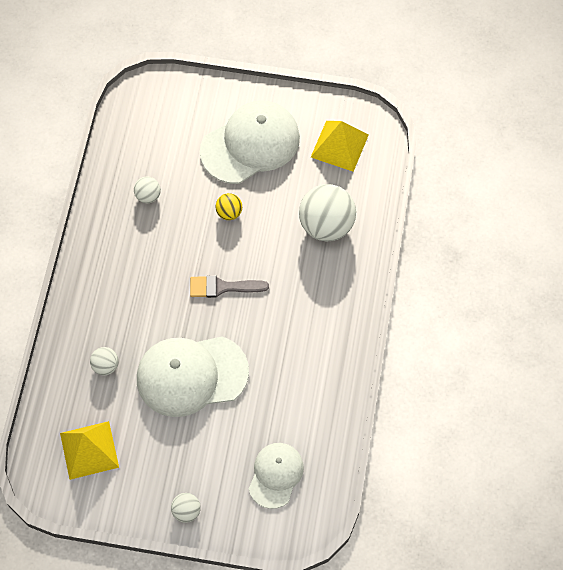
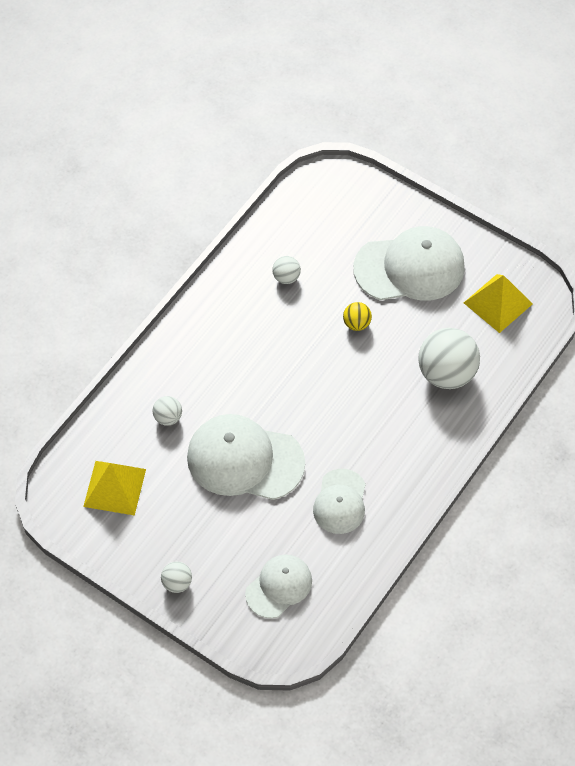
camera: 25 degrees right, 5 degrees down
grey brush [190,275,269,298] -> none
none -> white cap [313,469,366,534]

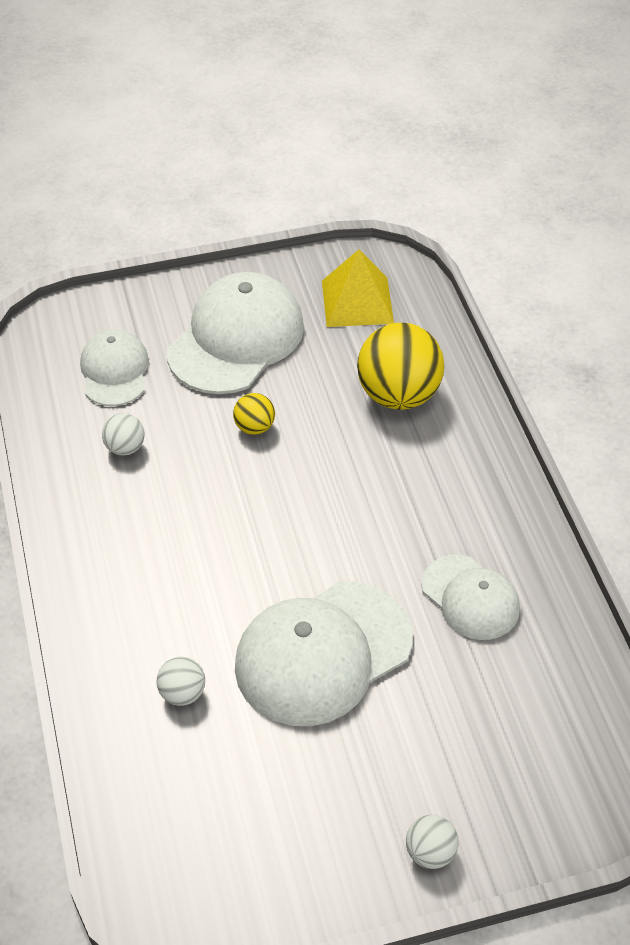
camera: 50 degrees left, 10 degrees down
yellow pyramid [83,461,146,516] -> none
white cap [245,555,312,618] -> white cap moved to [80,329,149,406]
white ball [418,328,480,389] -> yellow ball [357,323,444,410]

